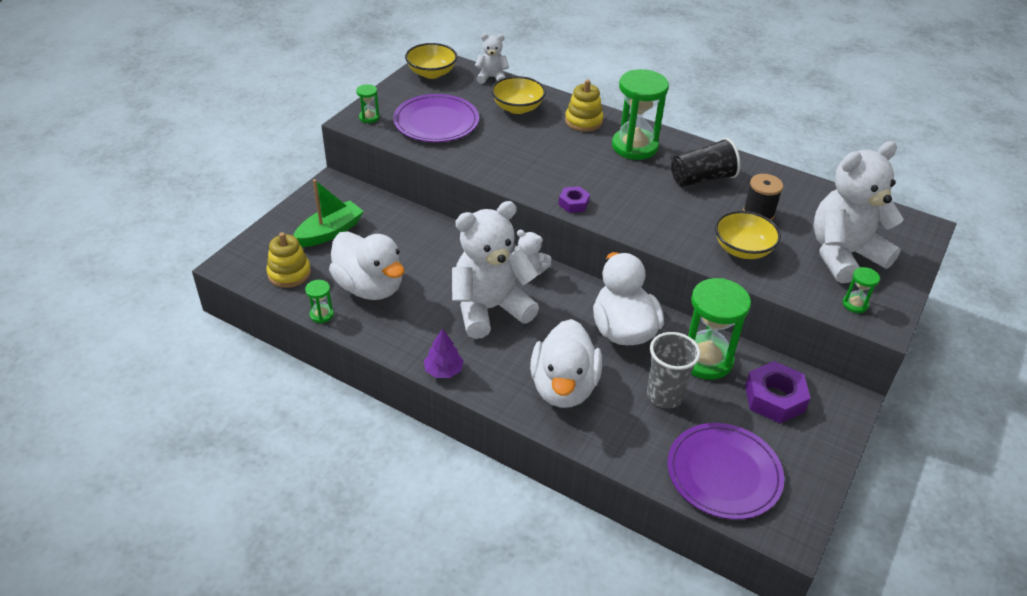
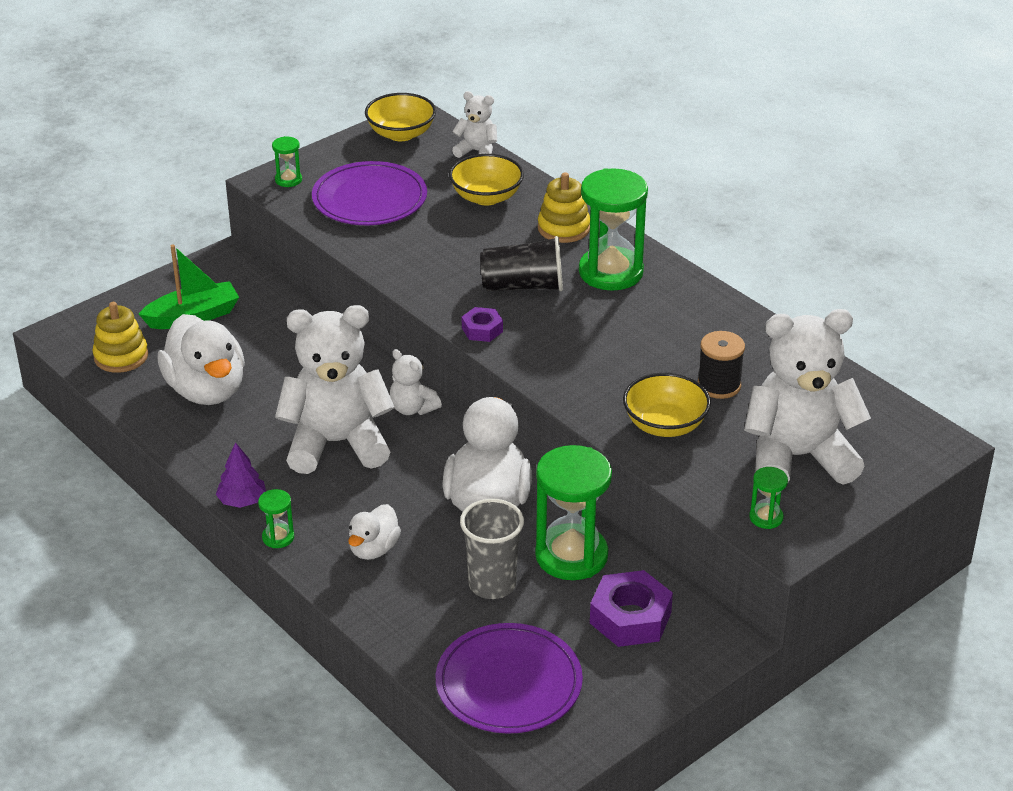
camera: 20 degrees right, 5 degrees down
green hourglass [305,280,334,323] -> green hourglass moved to [258,489,294,548]
white duck [530,319,602,408] -> white duck [348,504,401,560], size x0.54
black cup [671,138,741,187] -> black cup moved to [480,236,563,291]

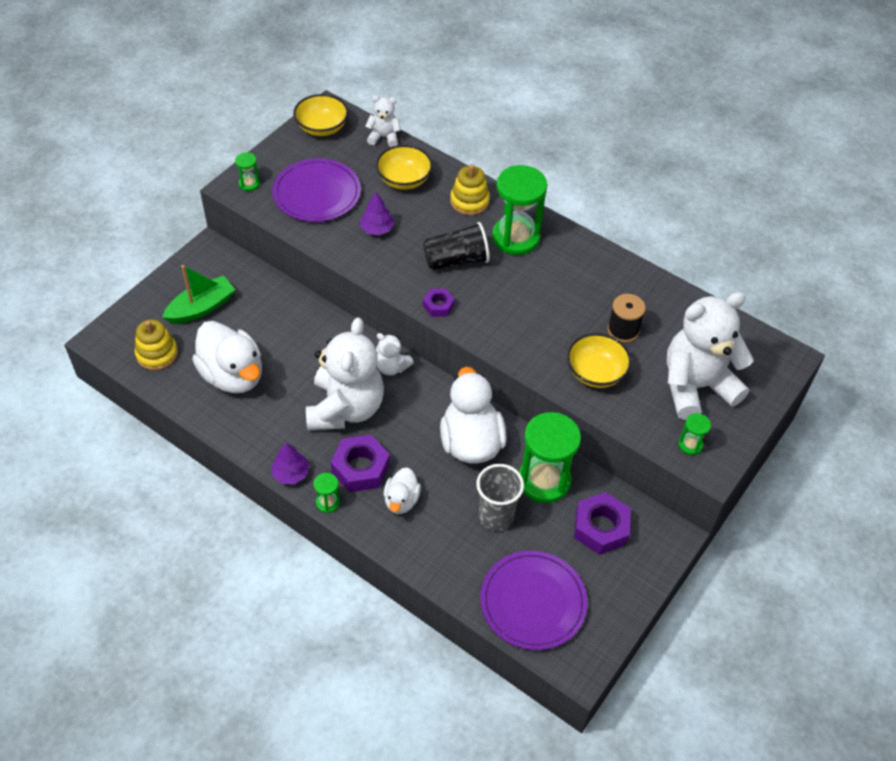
camera: 15 degrees left, 15 degrees up
white teddy bear [275,305,395,474] -> white teddy bear turned 120 degrees clockwise [306,317,384,430]
none -> purple nut [331,435,390,492]
none -> purple tree [360,192,394,235]

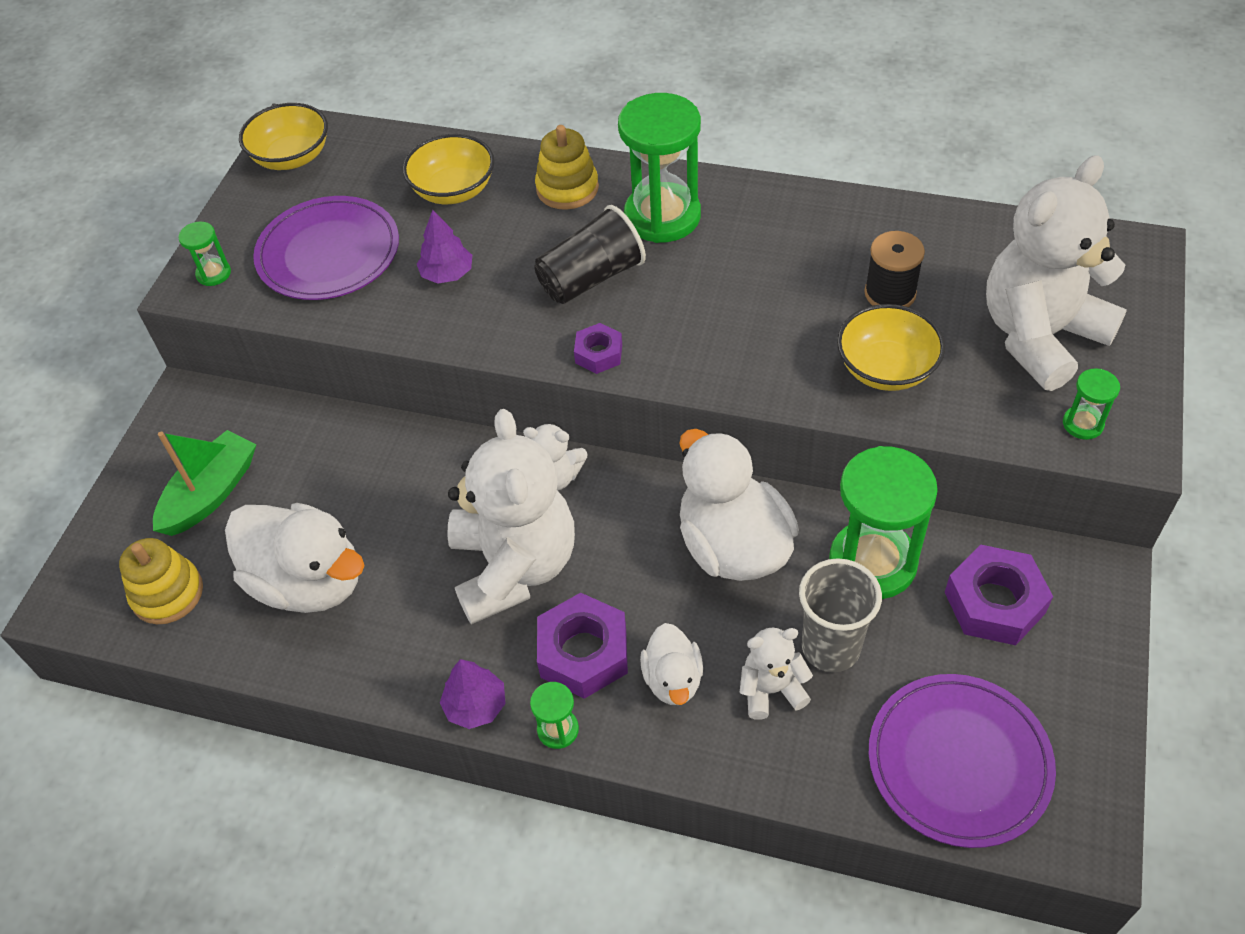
camera: 15 degrees left, 0 degrees up
white teddy bear [365,95,401,147] -> white teddy bear moved to [740,628,813,720]

